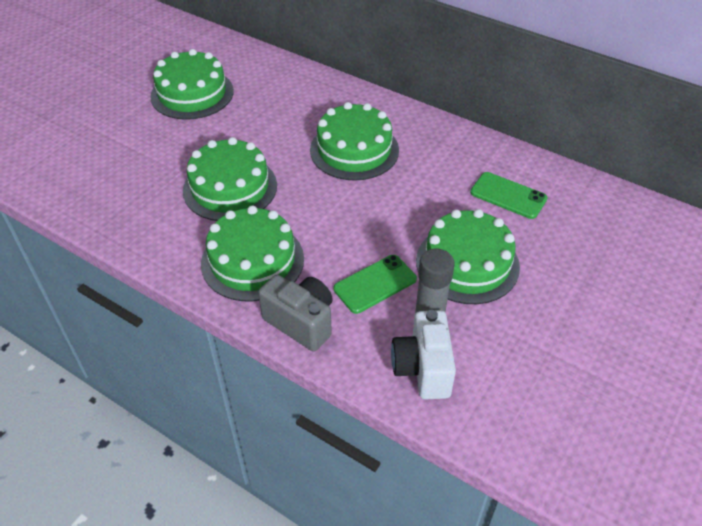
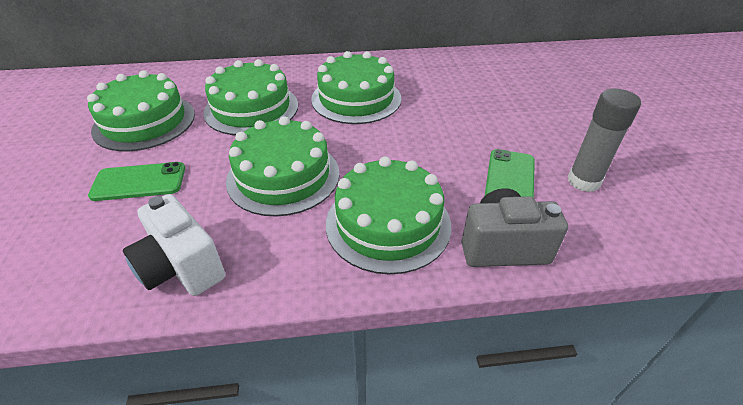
camera: 40 degrees left, 5 degrees down
white camera [391,310,456,400] -> white camera moved to [123,194,225,296]
green cake [416,209,520,304] -> green cake moved to [204,59,298,135]
green phone [470,172,548,219] -> green phone moved to [88,162,185,201]

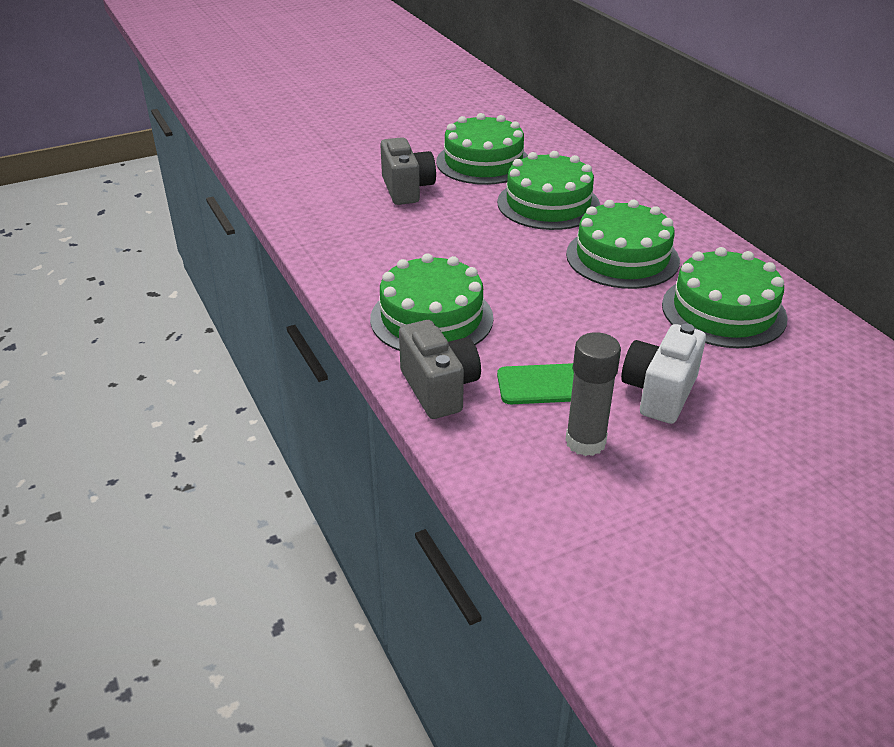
camera: 70 degrees right, 5 degrees down
green phone [88,162,185,201] -> grey camera [380,137,436,205]
white camera [123,194,225,296] -> white camera moved to [621,323,706,424]
green cake [226,116,340,217] -> green cake moved to [662,247,788,348]

